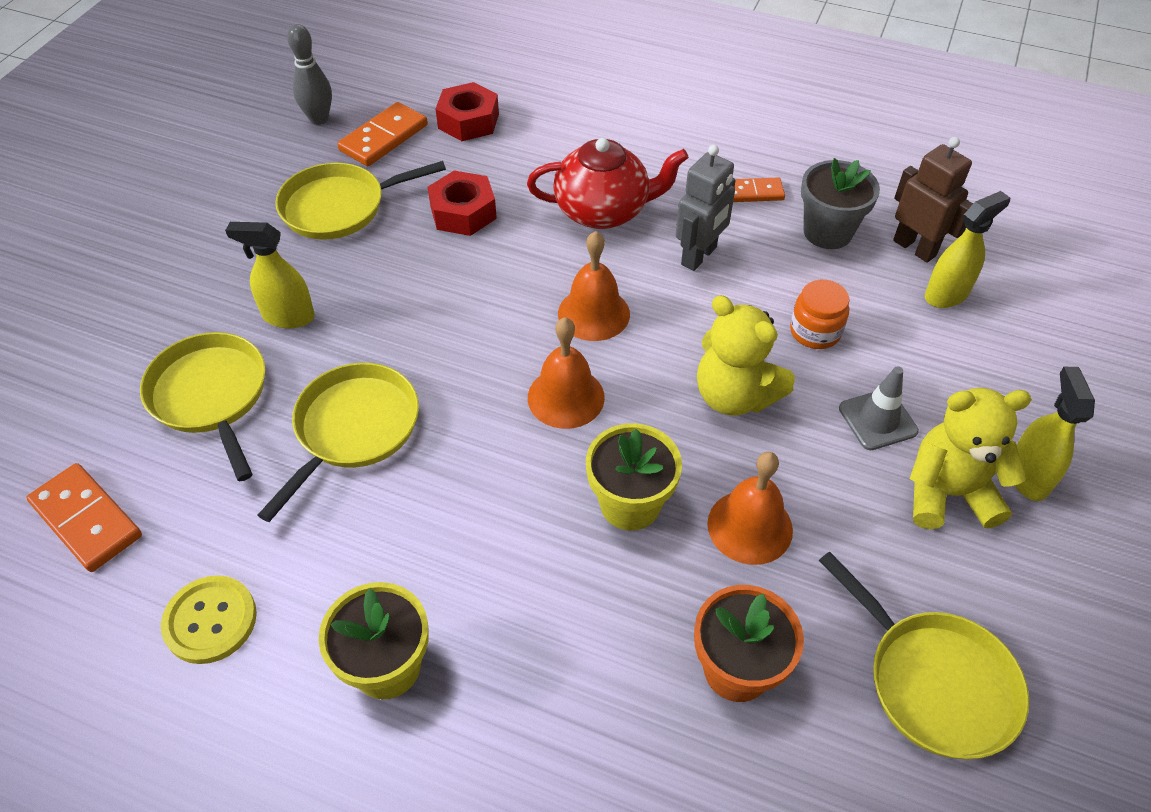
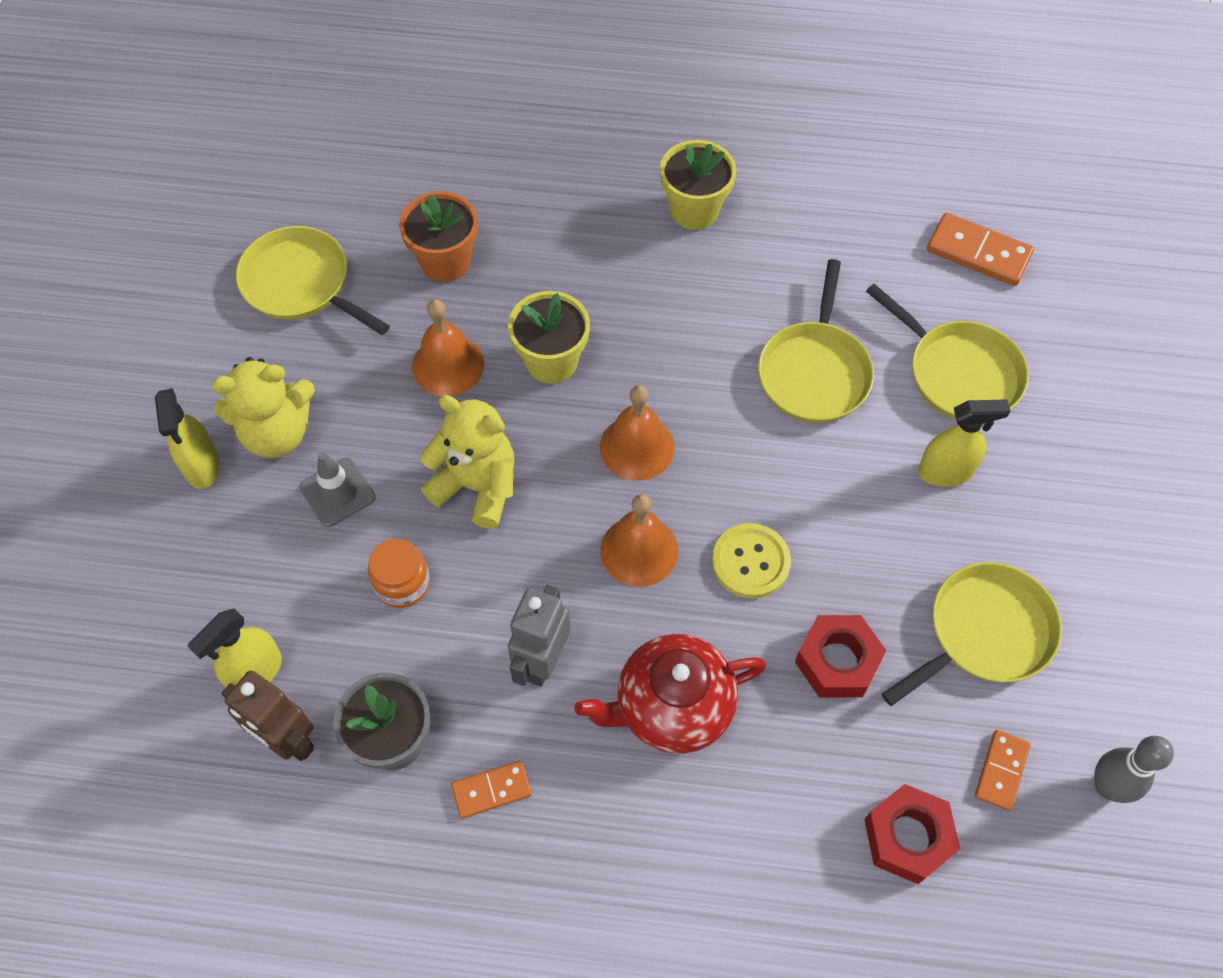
camera: 165 degrees right, 10 degrees up
yellow button [161,575,257,664] -> yellow button moved to [712,523,791,599]
orange domino [337,102,428,166] -> orange domino [975,730,1031,811], size x0.63

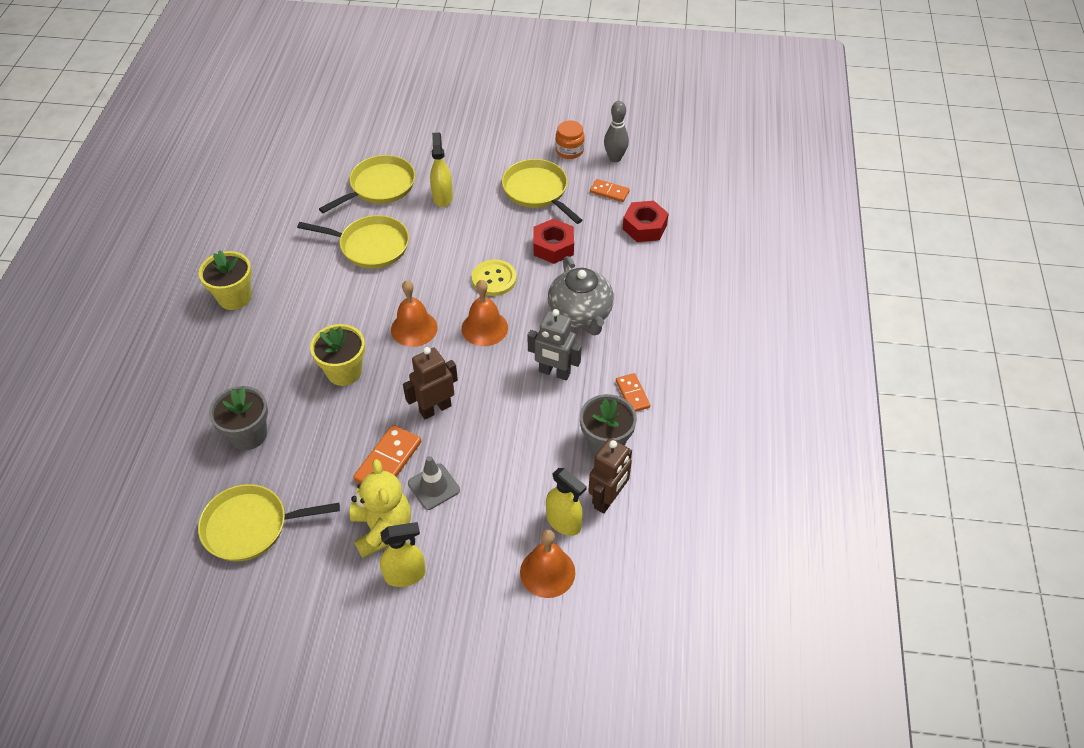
camera: 90 degrees left, 10 degrees down
yellow pan [236,226,390,335] -> yellow pan turned 45 degrees clockwise [198,484,340,561]
orange jar [368,539,430,608] -> orange jar moved to [555,120,584,159]
orange flower pot [399,191,478,282] -> grey flower pot [209,386,268,450]
orange bell [412,299,484,396] -> orange bell moved to [520,530,575,598]
yellow teddy bear [420,395,514,529] -> brown robot [403,347,458,419]
red teapot [575,634,766,754] -> grey teapot [548,256,614,335]
orange domino [927,213,1034,286] -> orange domino moved to [353,425,421,484]

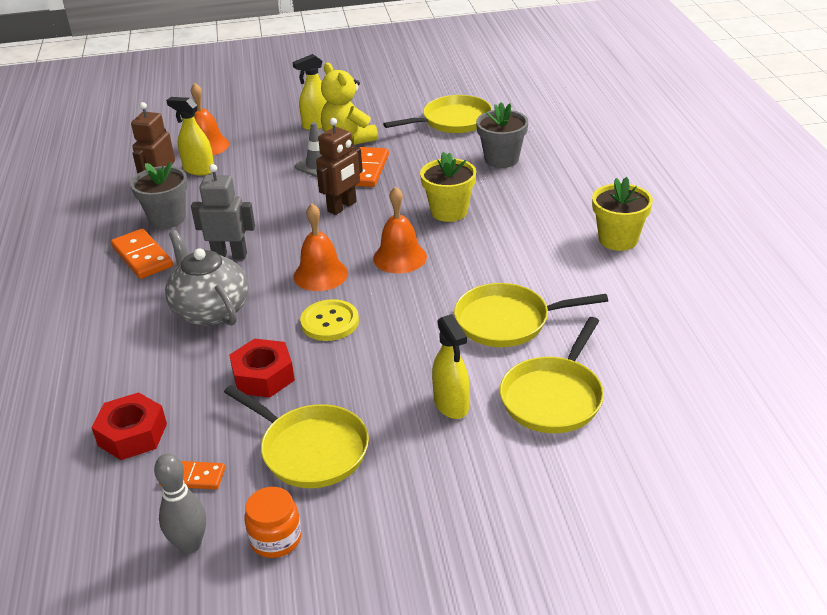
camera: 165 degrees right, 15 degrees down
orange domino [616,373,650,412] -> orange domino [111,229,173,279], size x1.60

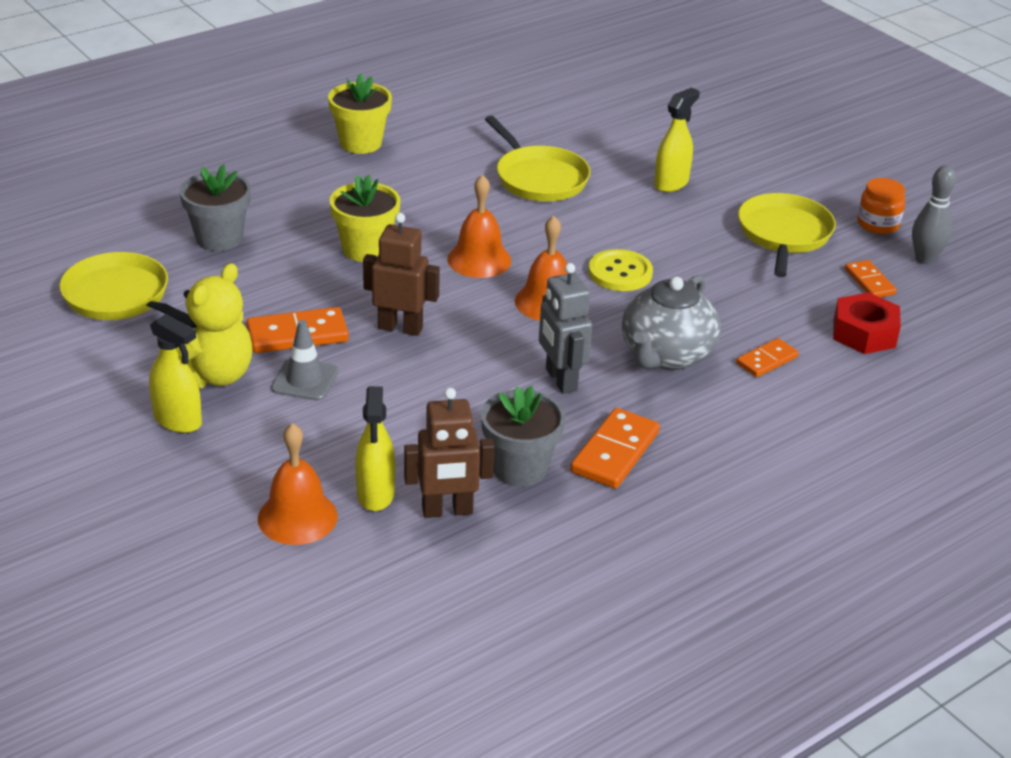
camera: 120 degrees left, 0 degrees up
red nut [229,338,295,398] -> none
yellow pan [500,317,604,433] -> none
none -> orange domino [736,338,799,377]

